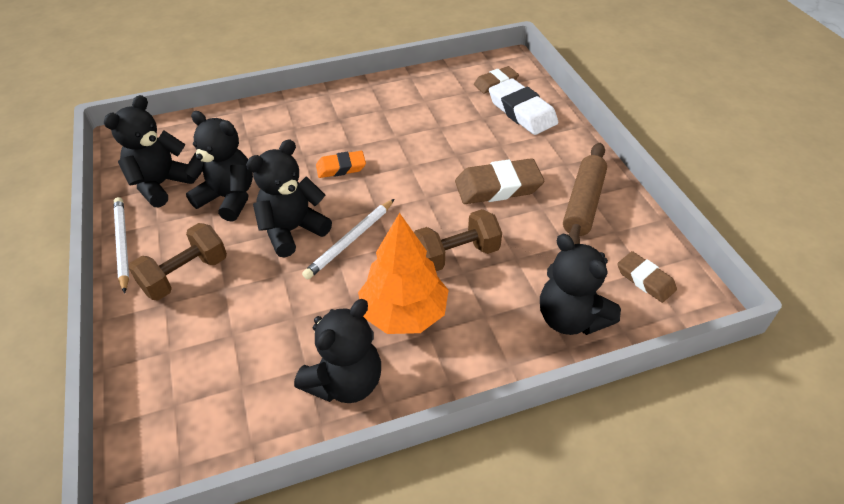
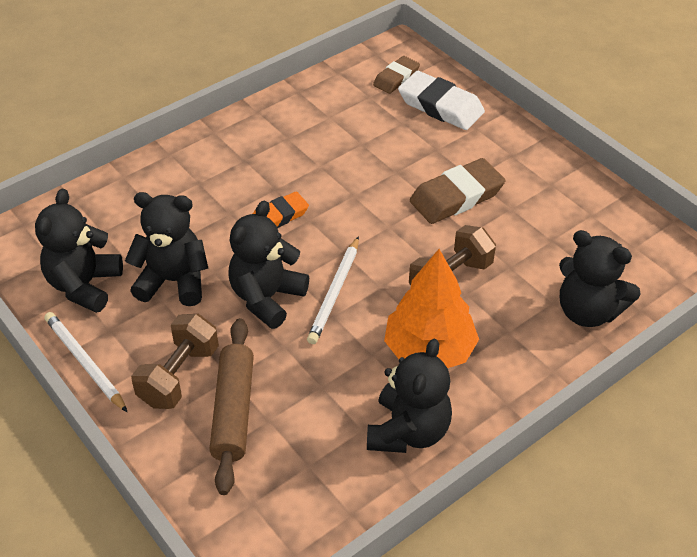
camera: 20 degrees left, 0 degrees up
brown rolling pin [563,143,607,244] -> brown rolling pin moved to [209,318,254,495]
brown eraser [617,251,677,303] -> none

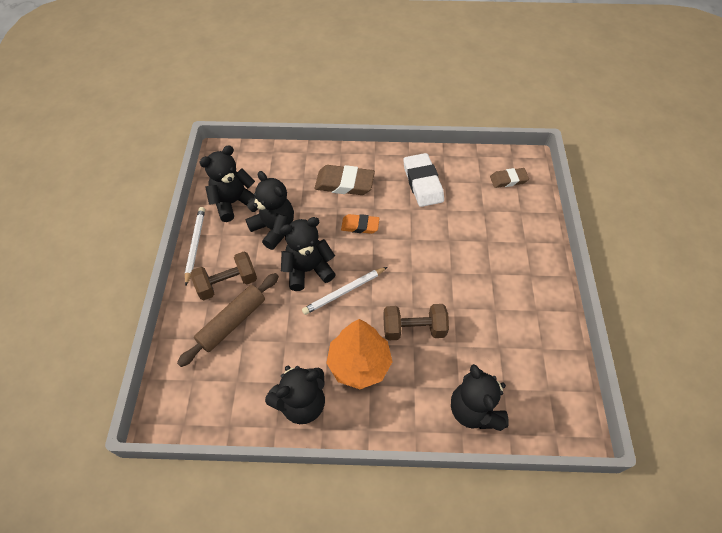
camera: 40 degrees right, 10 degrees up
white eraser [398,71,485,130] -> white eraser moved to [403,153,444,207]
brown eraser [410,158,505,224] -> brown eraser moved to [315,165,375,195]

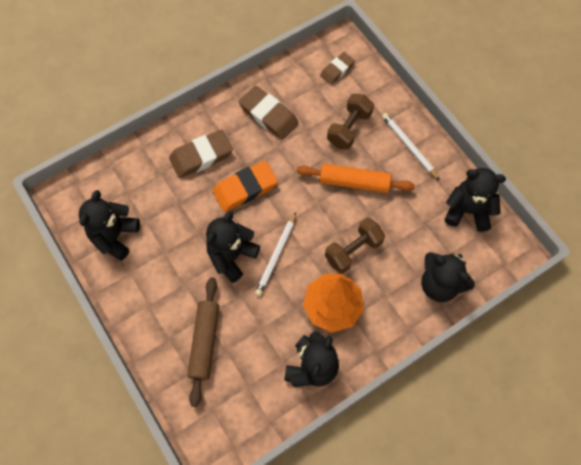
camera: 35 degrees left, 10 degrees up
white pencil [185,207,205,286] -> white pencil moved to [382,113,440,180]
brown dumbbell [190,252,257,300] -> brown dumbbell moved to [327,94,374,150]
black teddy bear [245,171,294,250] -> black teddy bear moved to [445,168,506,232]
orange eraser [341,214,379,234] -> orange eraser [212,161,278,212], size x1.64
white eraser [403,153,444,207] -> brown eraser [239,86,299,140]
none -> orange rolling pin [297,164,415,193]

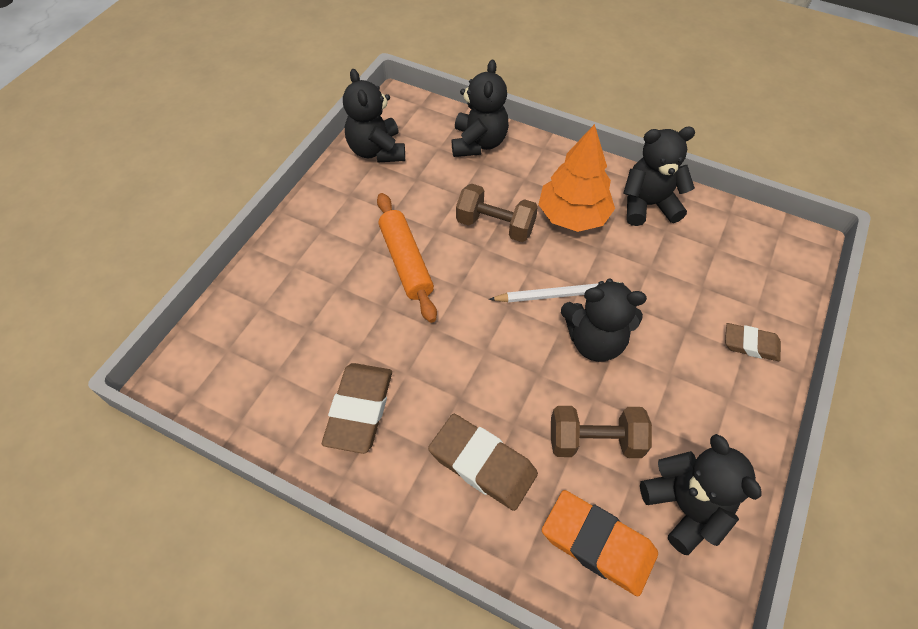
camera: 120 degrees left, 10 degrees down
black teddy bear [79,190,140,261] -> black teddy bear turned 105 degrees counterclockwise [640,434,762,555]
brown rolling pin [187,277,219,407] -> none
orange eraser [212,161,278,212] -> orange eraser moved to [542,490,658,596]
brown eraser [320,52,355,85] -> brown eraser moved to [725,323,781,361]
brown dumbbell [327,94,374,150] -> brown dumbbell moved to [551,406,652,458]
white pencil [382,113,440,180] -> none

